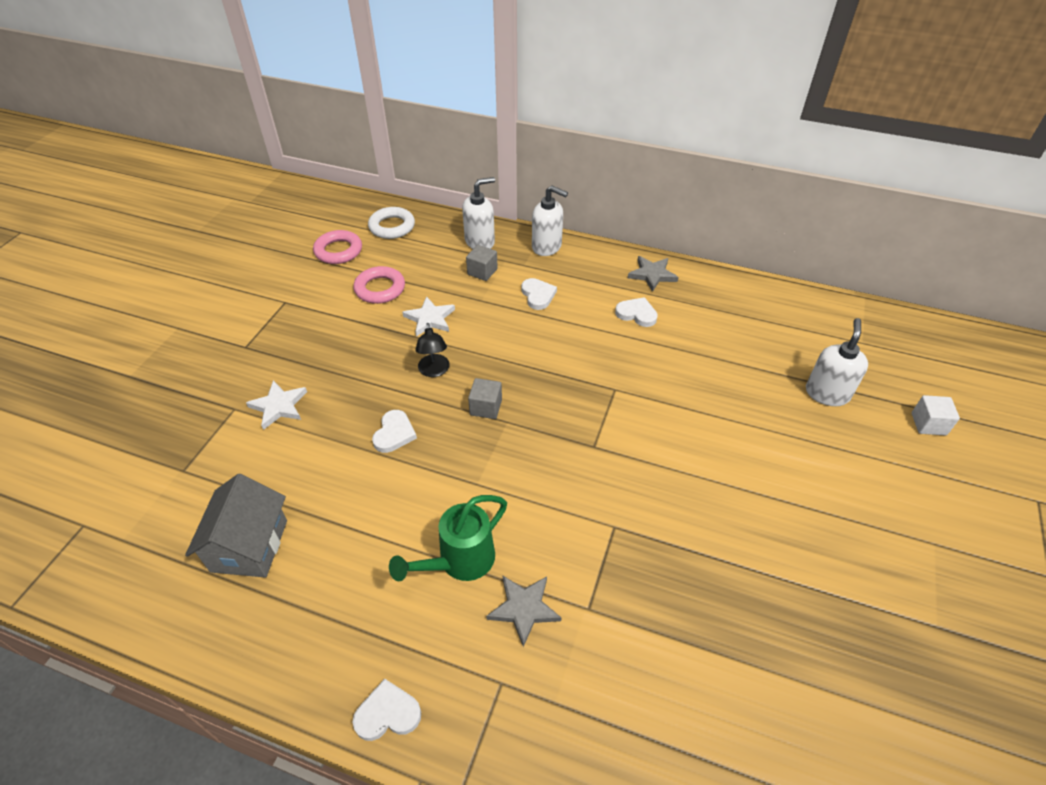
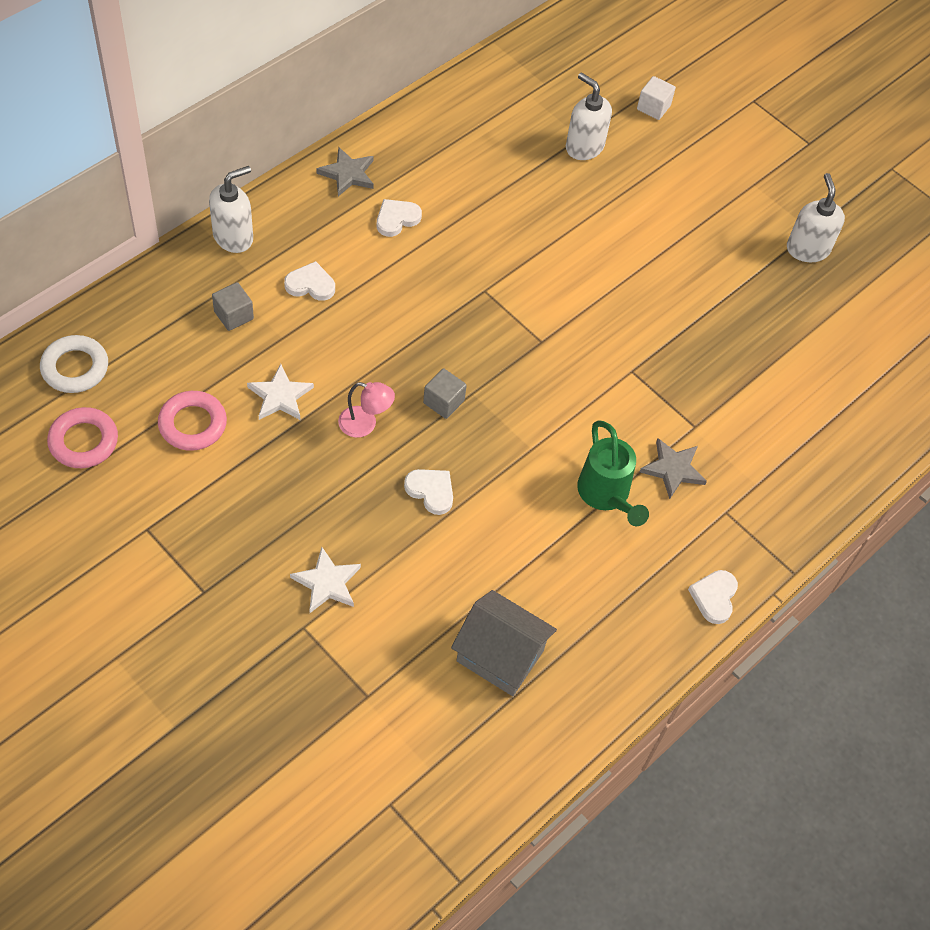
camera: 70 degrees left, 10 degrees up
black lamp [415,323,450,377] -> pink lamp [338,382,395,438]
white soap dispenser [462,177,495,249] -> white soap dispenser moved to [787,173,845,262]

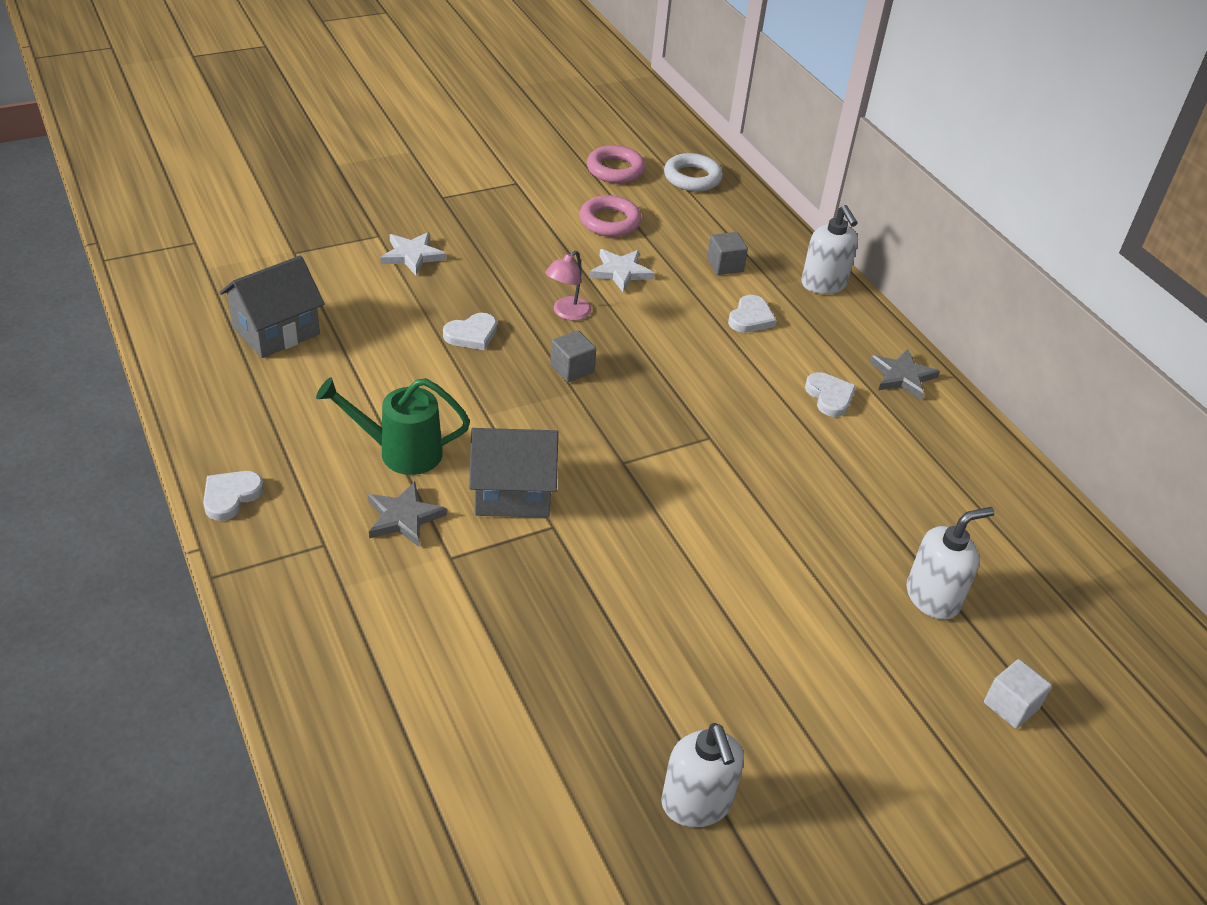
camera: 110 degrees right, 15 degrees down
white heart [688,570,738,624] -> white heart turned 90 degrees counterclockwise [203,471,264,521]
white soap dispenser [787,173,845,262] -> white soap dispenser turned 60 degrees clockwise [661,723,744,827]
none -> grey house [469,428,558,518]

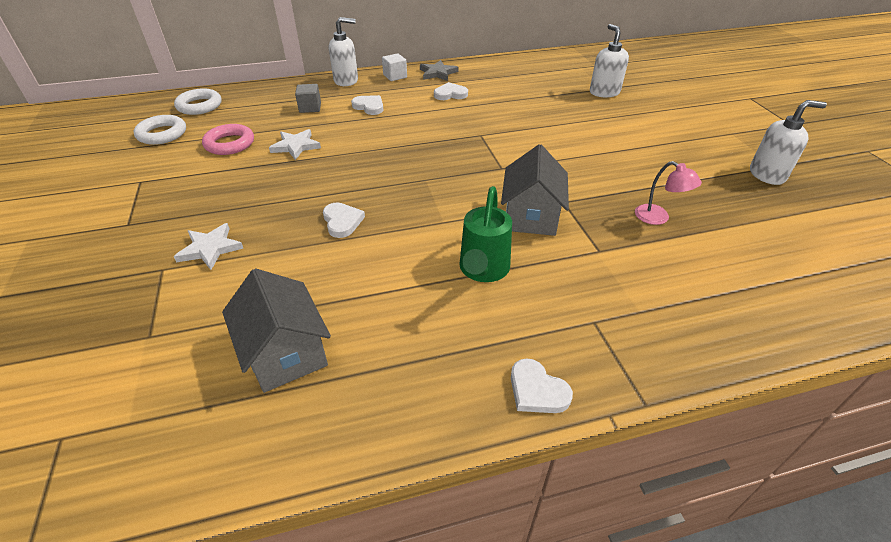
camera: 75 degrees left, 0 degrees up
grey star [368,481,447,547] -> none
pink lamp [545,251,591,321] -> pink lamp moved to [635,161,702,225]
grey cube [550,330,596,382] -> none
pink ring [587,145,645,183] -> white ring [133,115,186,145]
white cube [984,659,1052,729] -> white cube moved to [382,53,407,81]

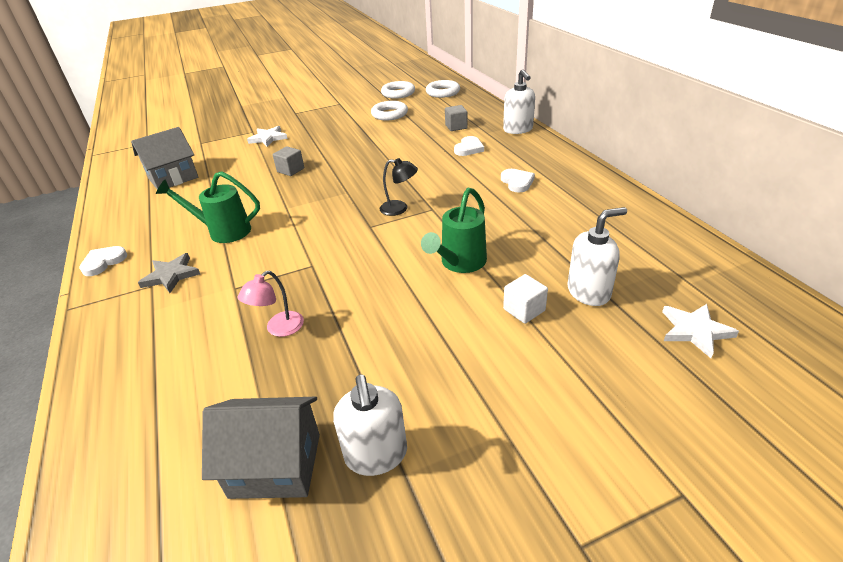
camera: 85 degrees right, 5 degrees down
pink ring [202,124,254,155] -> white ring [371,101,408,121]
white star [269,129,321,160] -> white star moved to [662,304,739,358]
white heart [323,203,365,238] -> grey cube [273,146,304,176]
white cube [382,53,407,81] -> white cube moved to [503,274,548,324]
grey star [420,60,458,81] -> grey star moved to [138,253,200,293]
grey house [501,144,569,236] -> grey house moved to [202,397,320,499]
none -> black lamp [380,158,418,216]
none -> green watering can [421,188,487,273]

